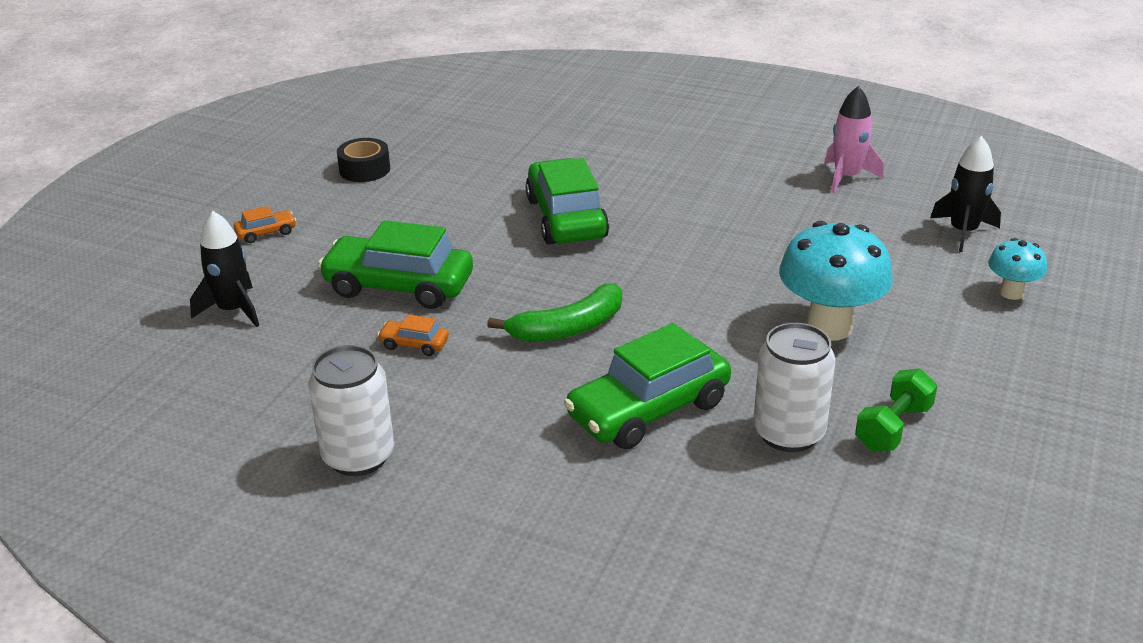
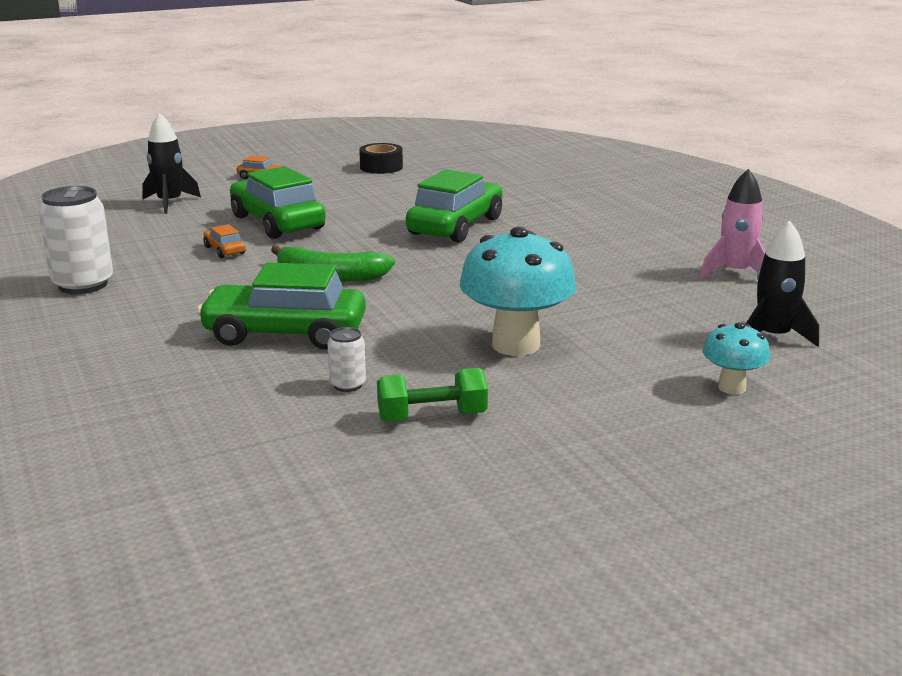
camera: 40 degrees right, 10 degrees down
white can [753,323,836,452] -> white can [327,327,366,392], size x0.49

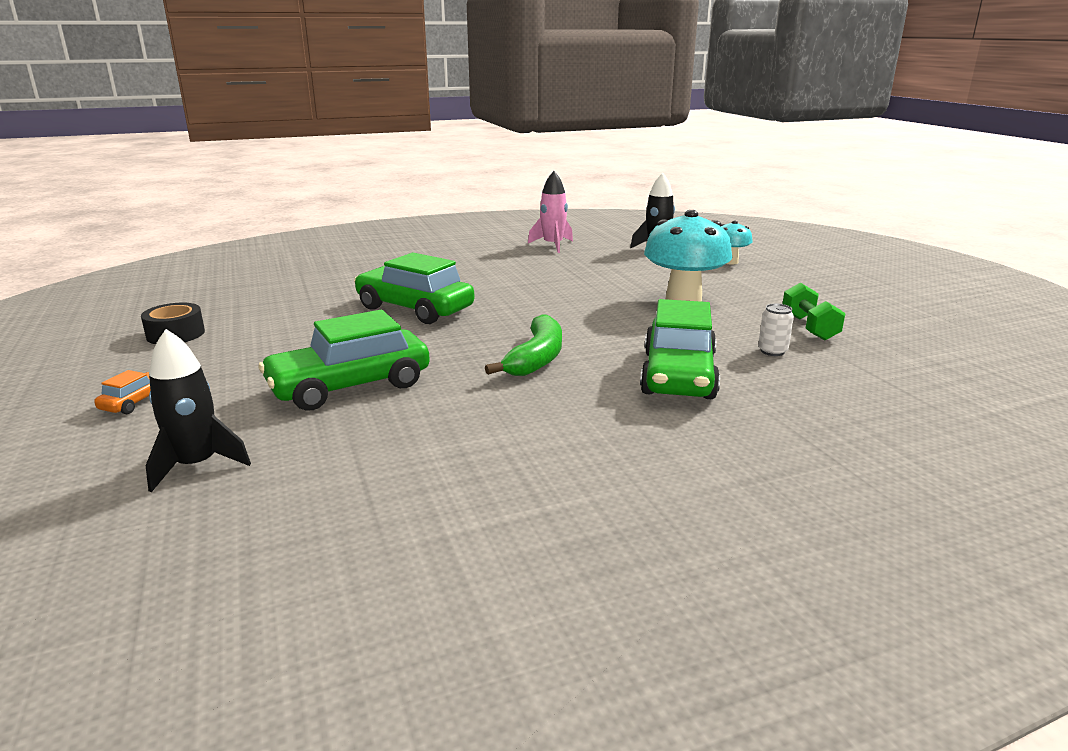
camera: 85 degrees left, 0 degrees up
white can [39,186,113,294] -> none
orange car [203,224,245,258] -> none

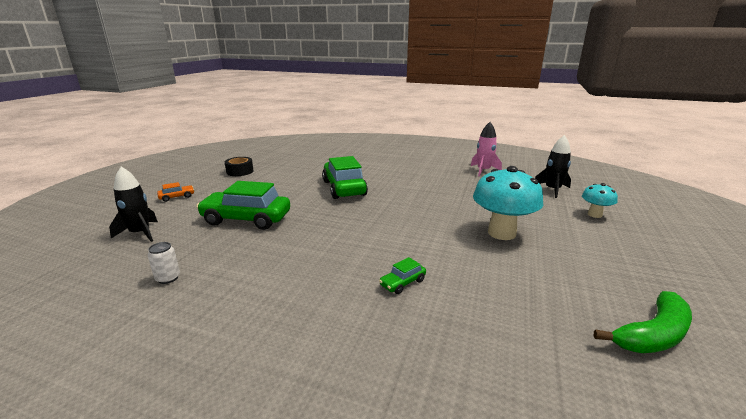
camera: 40 degrees right, 0 degrees up
green banana [485,314,562,376] -> green banana moved to [594,291,692,353]
green car [640,299,720,399] -> green car [379,257,426,294], size x0.43
white can [758,304,794,356] -> white can moved to [148,242,180,284]
green dumbbell [783,282,846,341] -> none

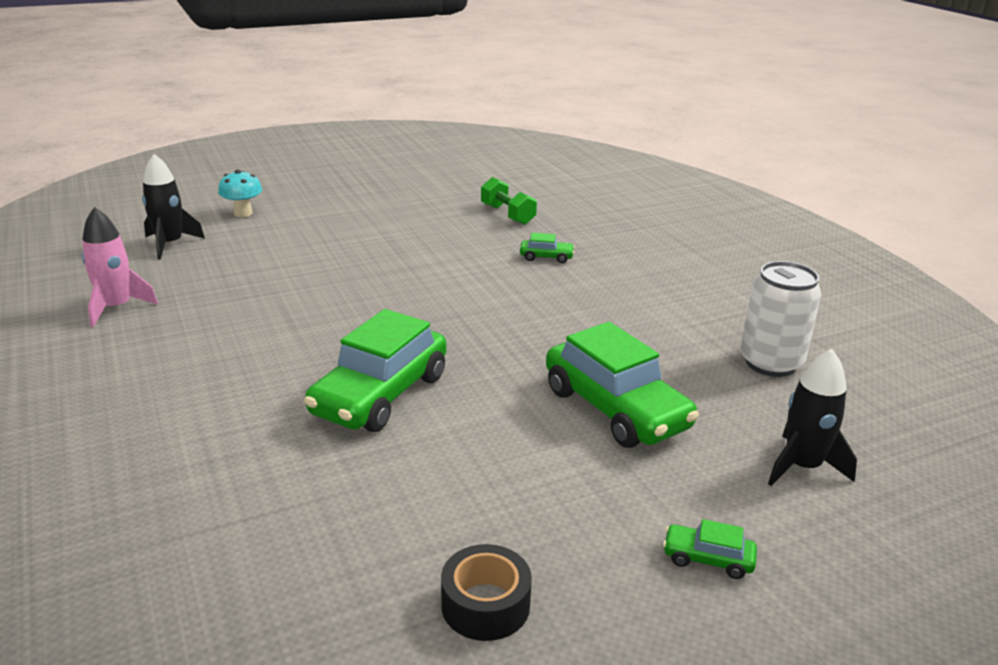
camera: 135 degrees left, 5 degrees up
white can [148,242,180,284] -> white can [740,261,821,377], size x2.02
orange car [157,182,195,202] -> green car [663,519,757,579]
turquoise mushroom [473,166,543,240] -> none
green banana [594,291,692,353] -> none
none -> green dumbbell [481,177,537,225]

